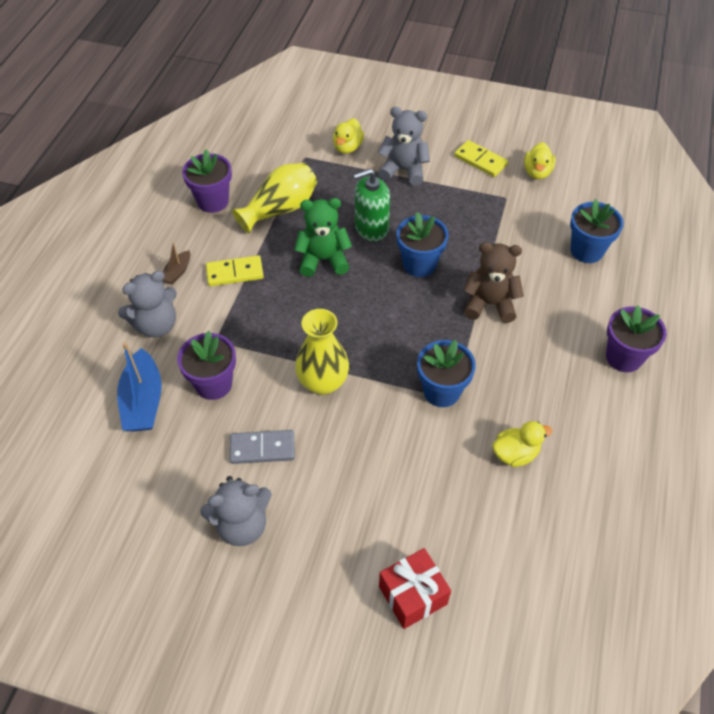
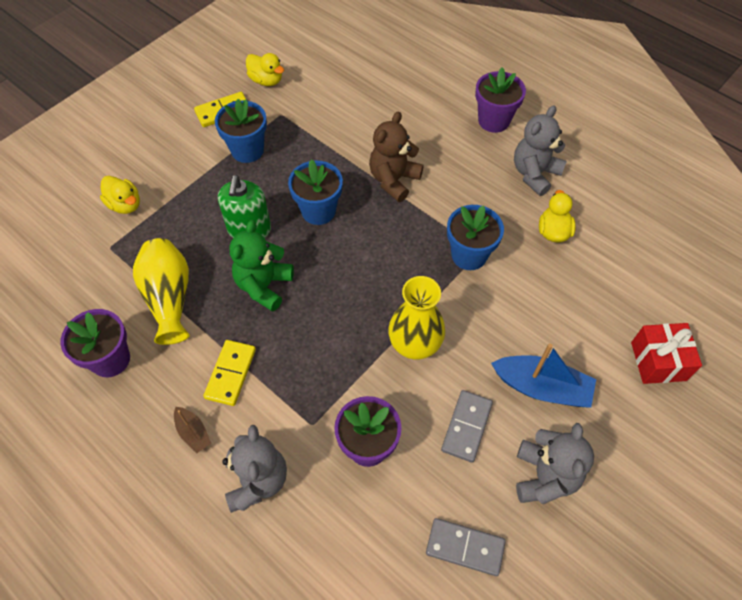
camera: 65 degrees left, 5 degrees up
blue boat [117,342,162,432] -> blue boat moved to [491,344,596,408]
grey teddy bear [378,107,430,186] -> grey teddy bear moved to [514,105,567,196]
blue flower pot [570,199,624,263] -> blue flower pot moved to [215,99,267,163]
none -> grey domino [426,518,506,576]

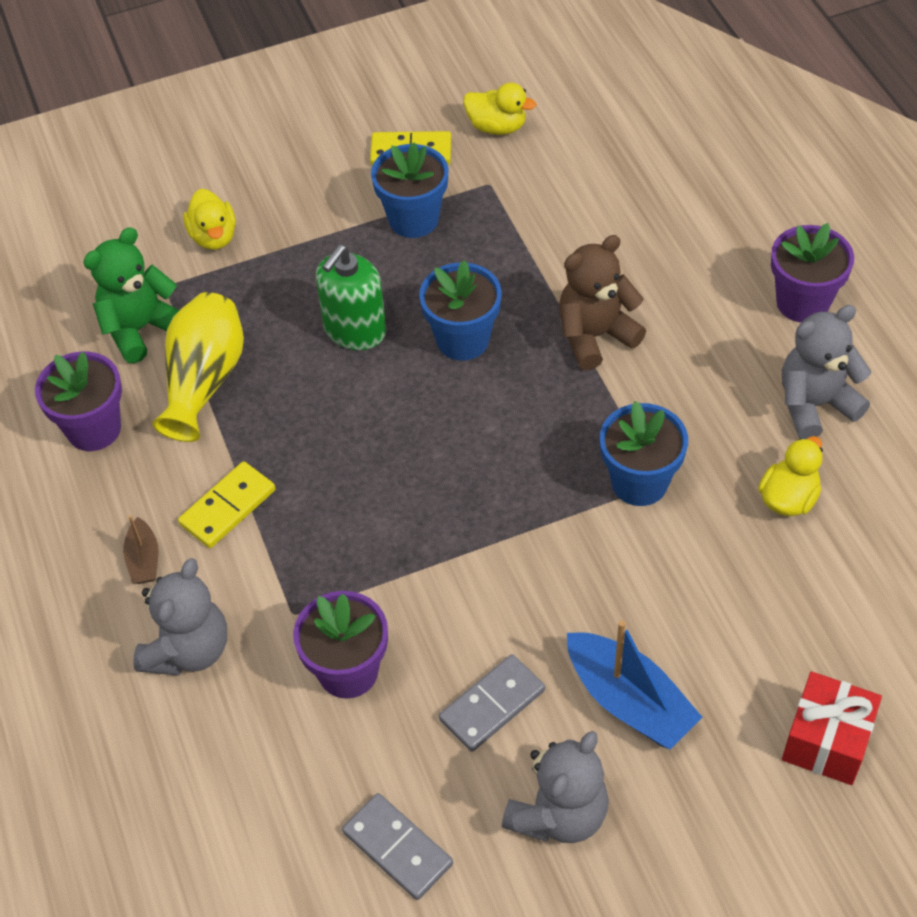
camera: 30 degrees right, 5 degrees down
green teddy bear [230,220,294,312] -> green teddy bear moved to [83,227,179,363]
yellow duck [246,53,284,86] -> yellow duck turned 45 degrees counterclockwise [463,83,536,135]
yellow vase [388,276,445,360] -> none

